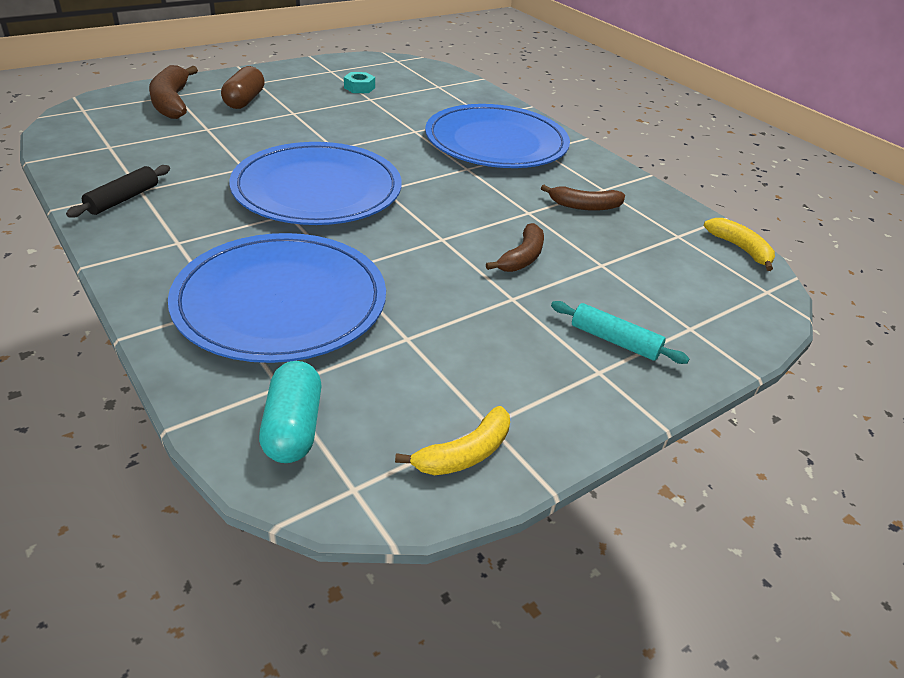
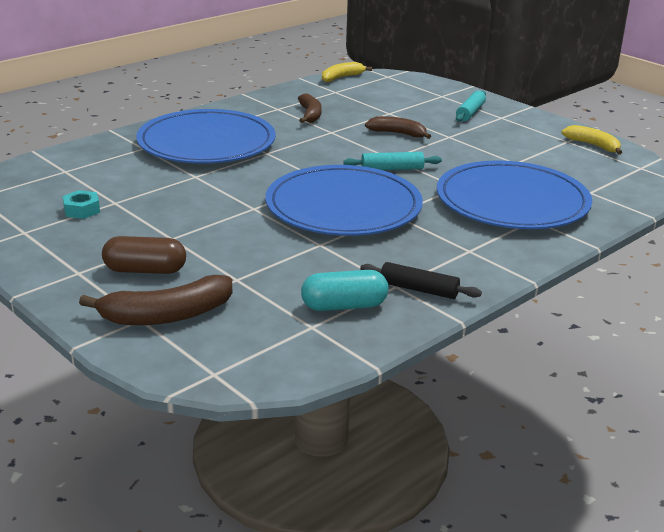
camera: 95 degrees left, 10 degrees down
turquoise capsule [259,361,322,463] -> turquoise capsule moved to [301,270,389,311]
none -> turquoise rolling pin [343,152,442,170]

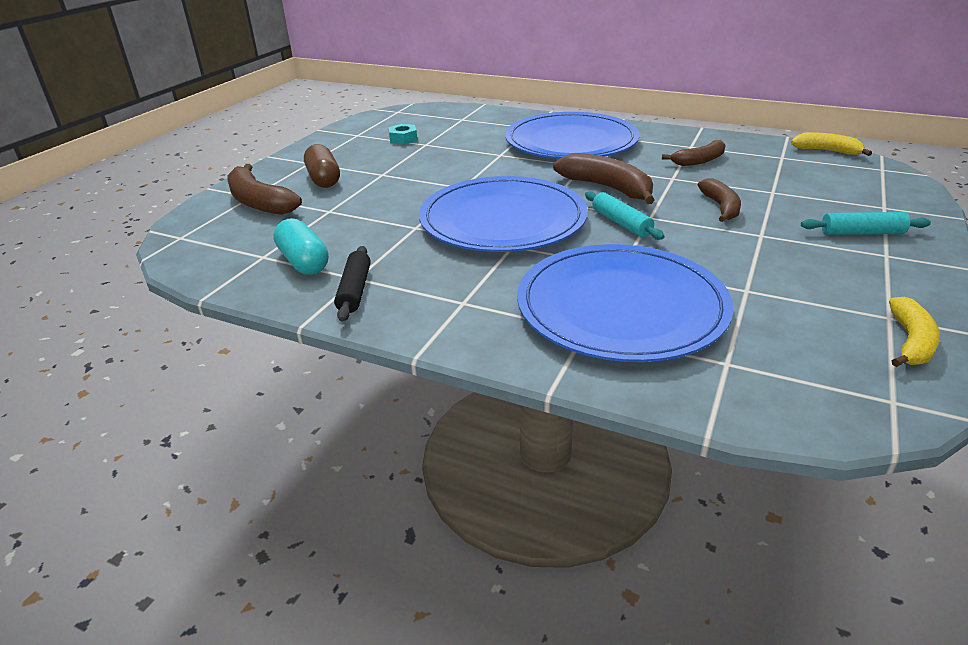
camera: 70 degrees right, 5 degrees up
none -> brown banana [553,153,654,204]

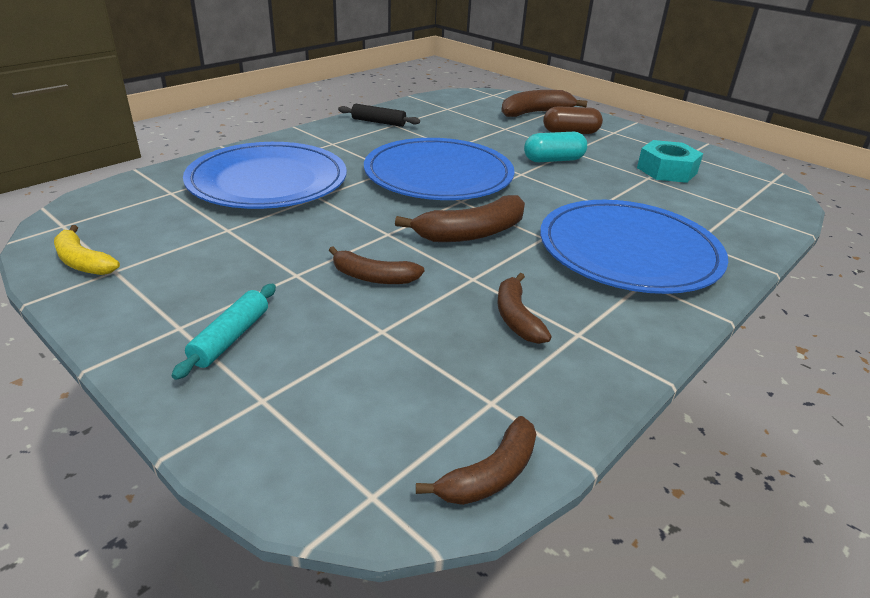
camera: 105 degrees right, 0 degrees up
turquoise capsule [273,218,329,275] -> turquoise capsule moved to [524,132,587,162]
turquoise nut [388,124,417,145] -> turquoise nut [637,140,703,183], size x1.75
turquoise rolling pin [585,191,665,240] -> none
yellow banana [791,132,872,156] -> brown banana [416,416,536,505]

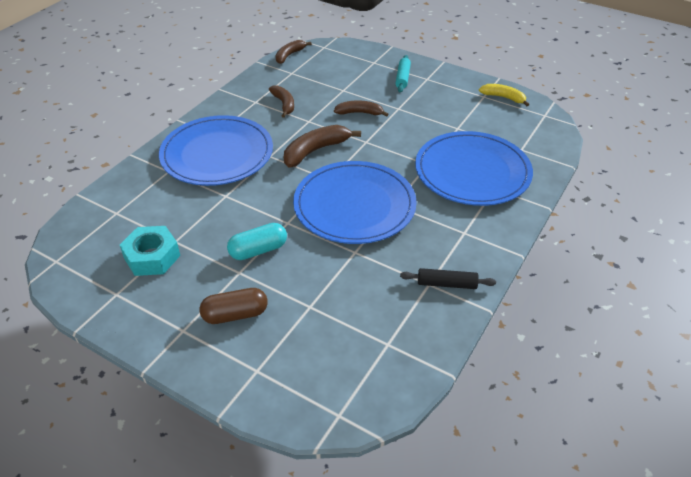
camera: 170 degrees right, 10 degrees up
brown banana [501,90,587,117] -> none

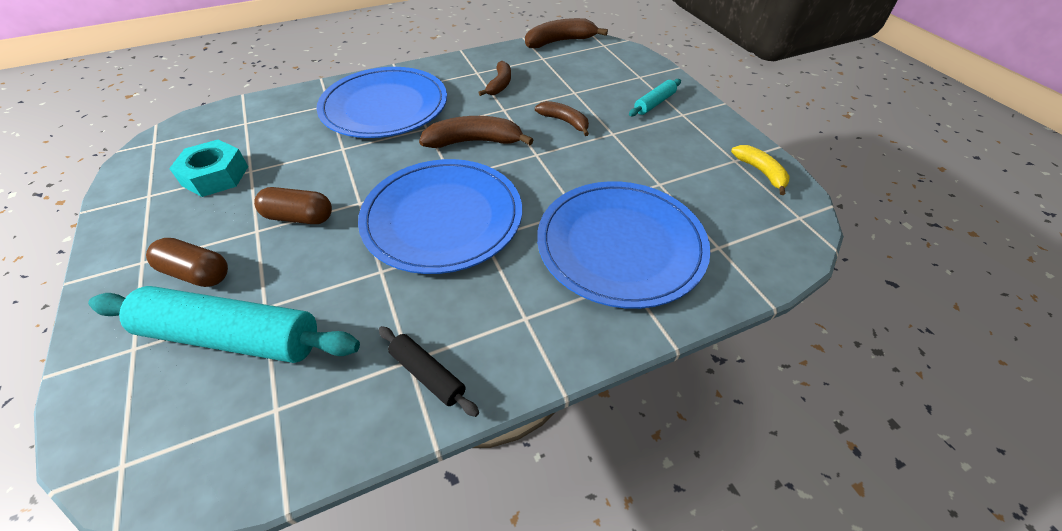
camera: 35 degrees right, 5 degrees up
turquoise capsule [227,223,287,260] -> brown capsule [254,187,332,224]
brown banana [276,40,312,64] -> brown banana [525,18,608,48], size x1.54
none -> turquoise rolling pin [88,286,360,363]

